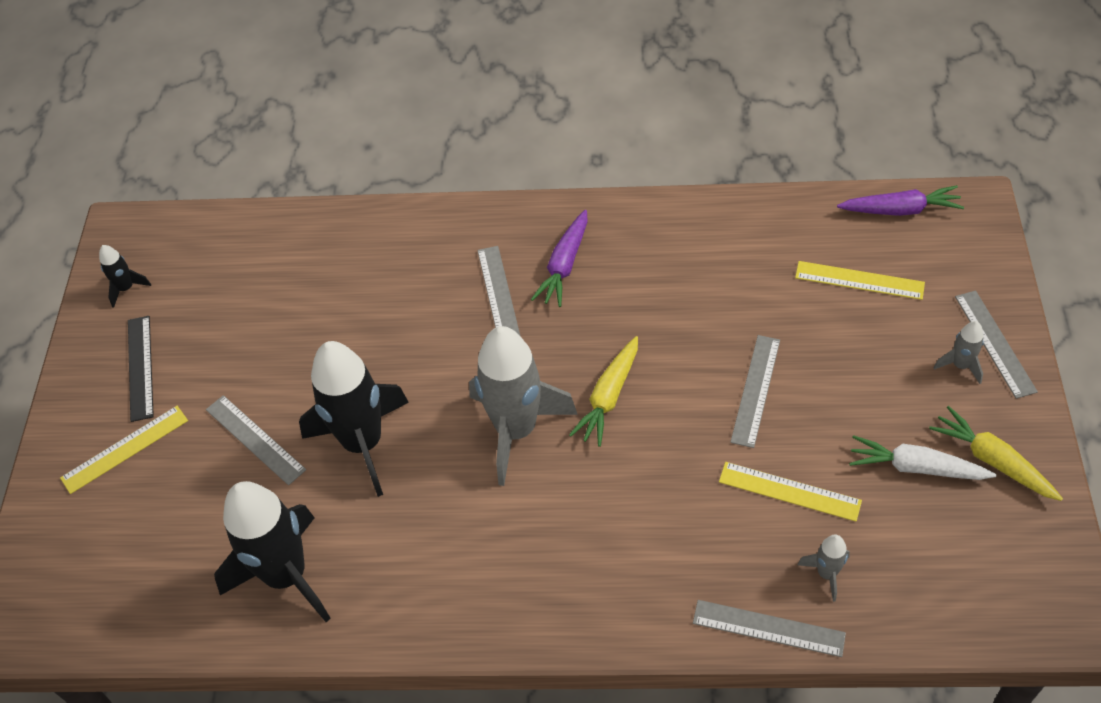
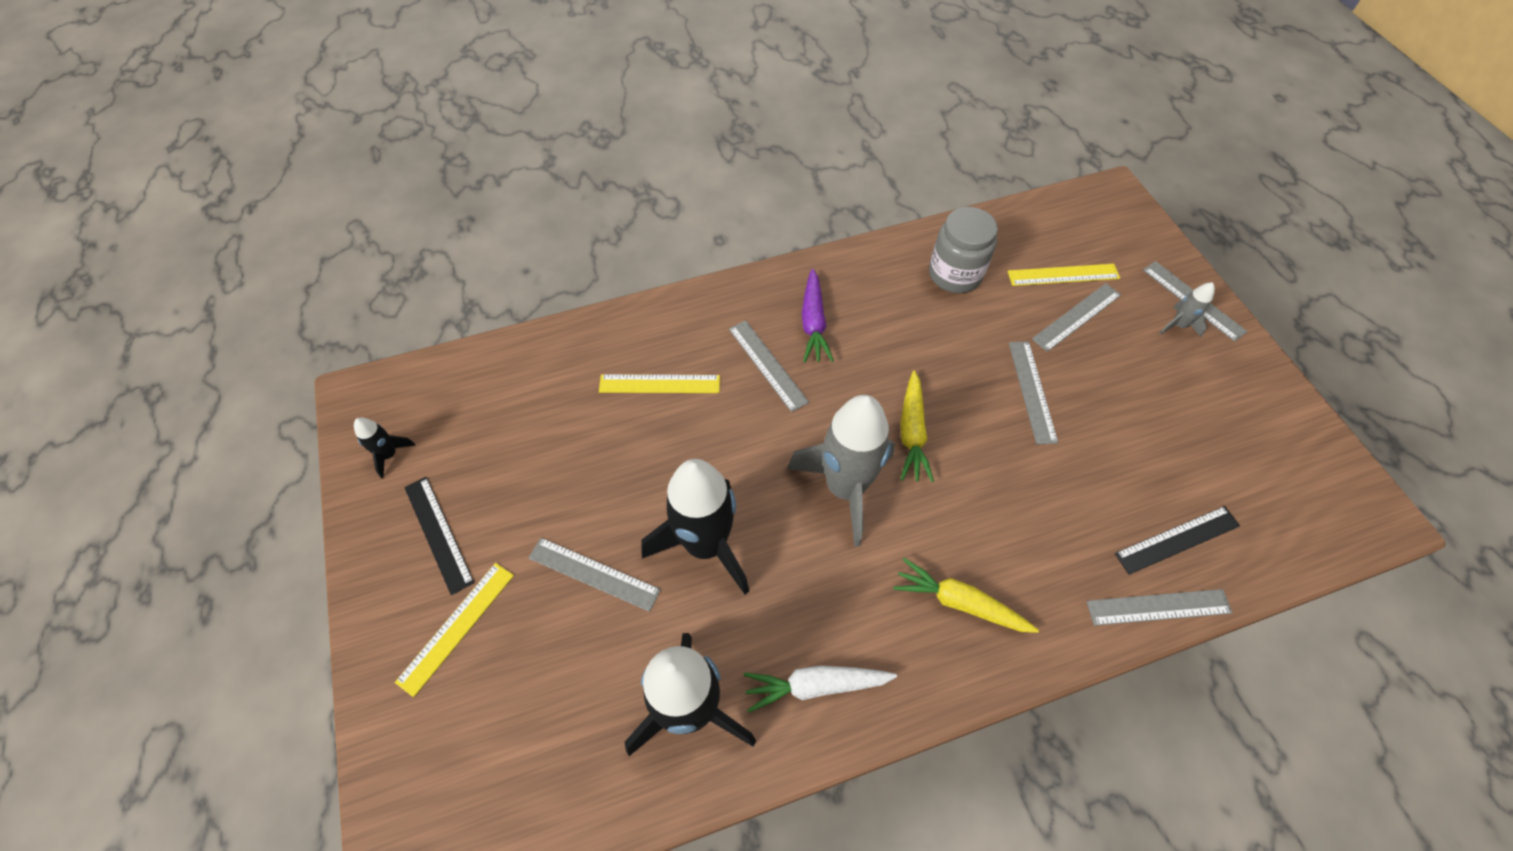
camera: 25 degrees left, 5 degrees up
yellow ruler [719,462,862,521] -> yellow ruler moved to [599,374,720,393]
grey rocket [798,535,850,602] -> black ruler [1115,506,1240,575]
purple carrot [837,185,964,216] -> none
white carrot [849,435,996,480] -> white carrot moved to [744,665,897,712]
yellow carrot [929,406,1063,501] -> yellow carrot moved to [893,558,1039,633]
none -> grey jar [929,207,998,293]
none -> grey ruler [1032,283,1121,352]

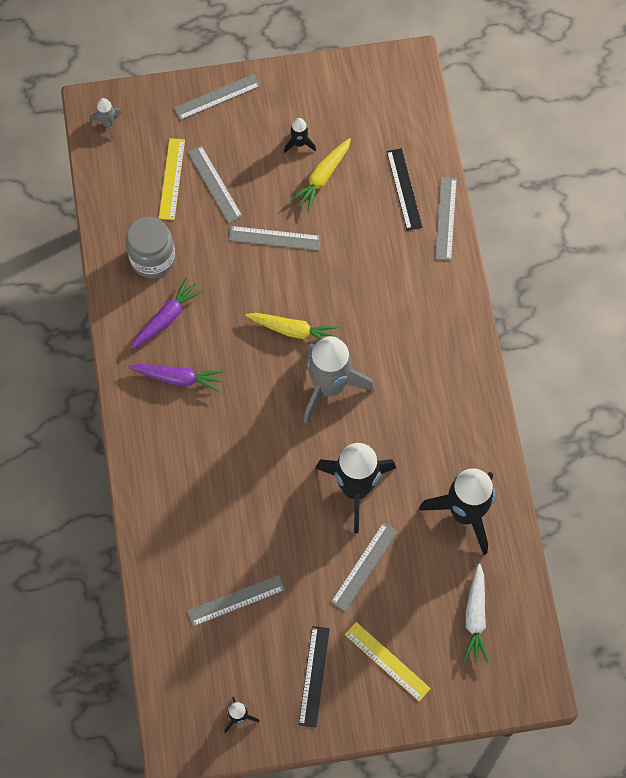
camera: 80 degrees left, 10 degrees up
black ruler [404,477,474,595] -> black ruler turned 60 degrees counterclockwise [299,626,330,728]
yellow ruler [599,374,720,393] -> none
grey ruler [729,320,809,412] -> grey ruler moved to [187,575,285,627]
white carrot [744,665,897,712] -> white carrot moved to [463,564,489,663]
yellow carrot [893,558,1039,633] -> yellow carrot moved to [290,138,351,212]
grey rocket [1160,282,1215,337] -> grey rocket moved to [91,98,122,140]
none -> purple carrot [130,277,204,350]
none -> black rocket [284,118,316,153]

